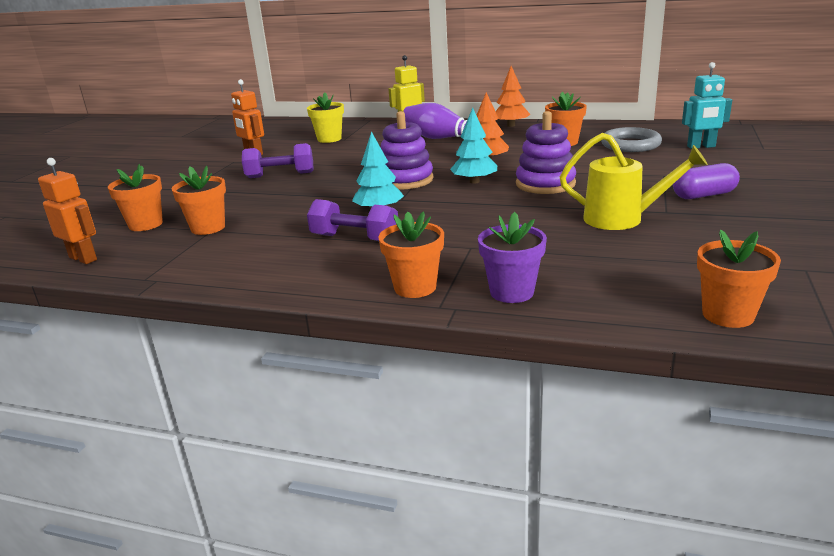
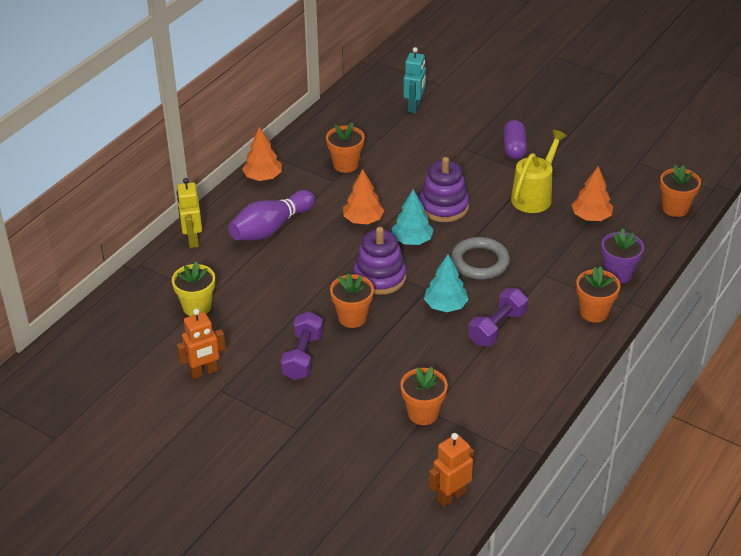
camera: 75 degrees left, 15 degrees up
orange flower pot [108,164,163,231] -> orange flower pot moved to [330,273,374,328]
grey ring [601,127,662,152] -> grey ring moved to [451,237,510,280]
none -> orange tree [572,166,613,221]

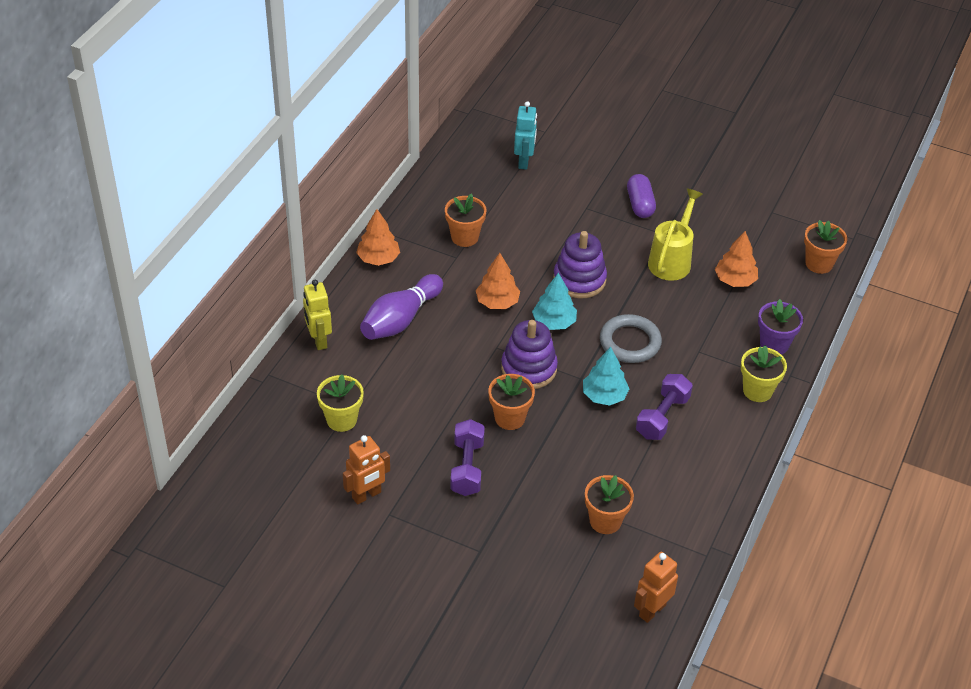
camera: 10 degrees left, 5 degrees up
orange flower pot [576,266,620,323] -> yellow flower pot [741,345,787,402]

